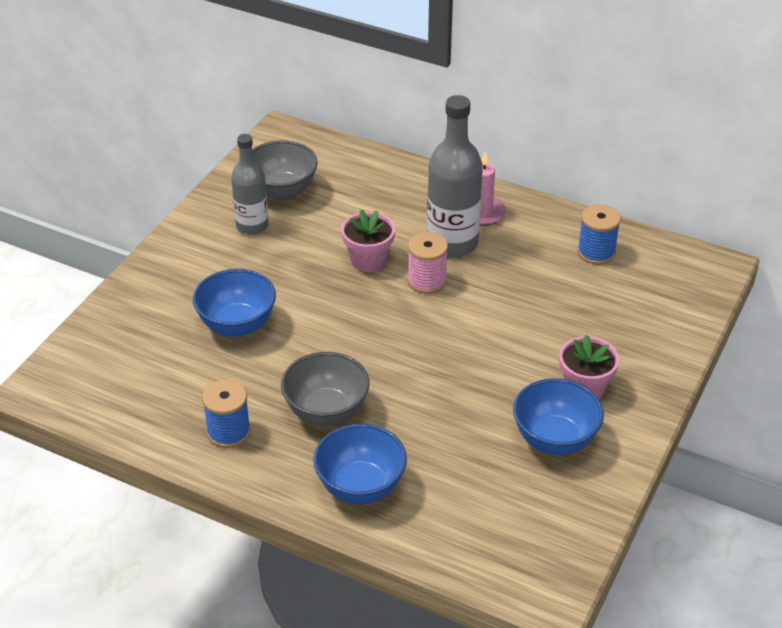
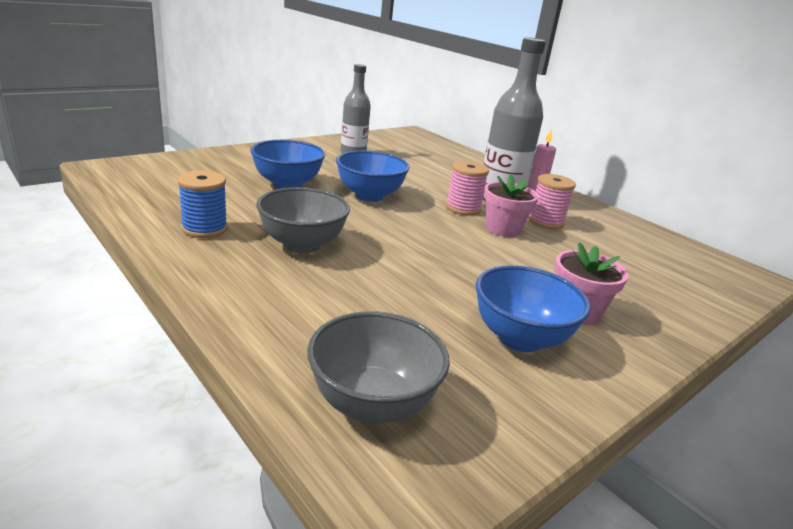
camera: 20 degrees right, 15 degrees down
grey bowl [252,140,318,201] -> grey bowl moved to [307,311,450,424]
blue bowl [313,424,407,504] -> blue bowl moved to [336,151,410,202]
pink flower pot [341,209,395,272] -> pink flower pot moved to [484,174,539,237]
blue spool [577,204,621,265] -> none
none -> pink spool [528,174,576,229]

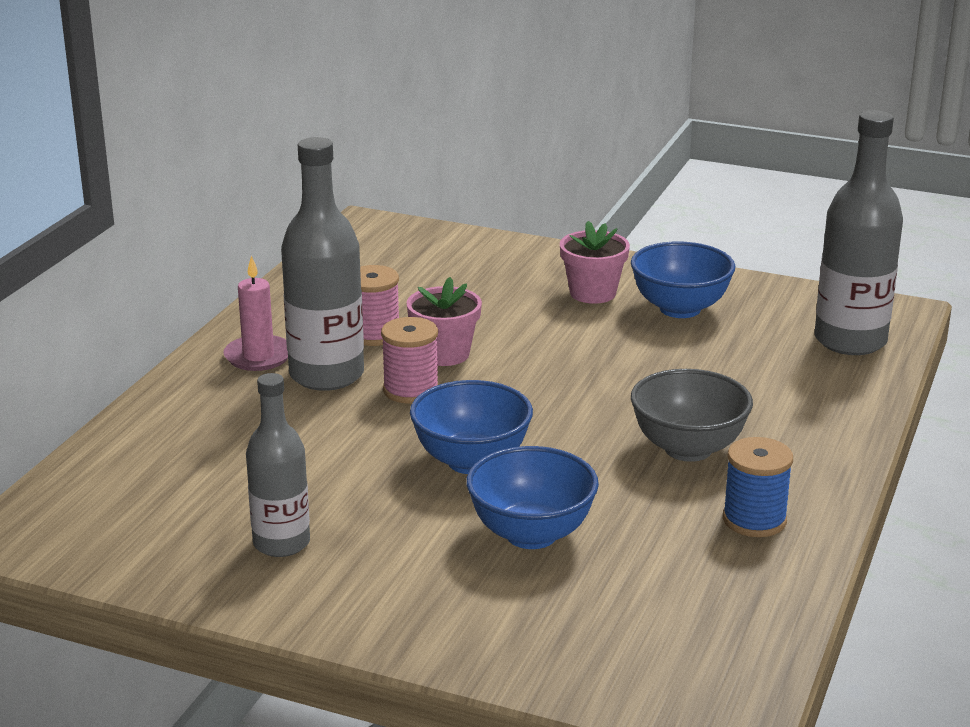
camera: 115 degrees left, 0 degrees up
grey bowl [307,311,450,424] -> grey bottle [814,110,903,355]

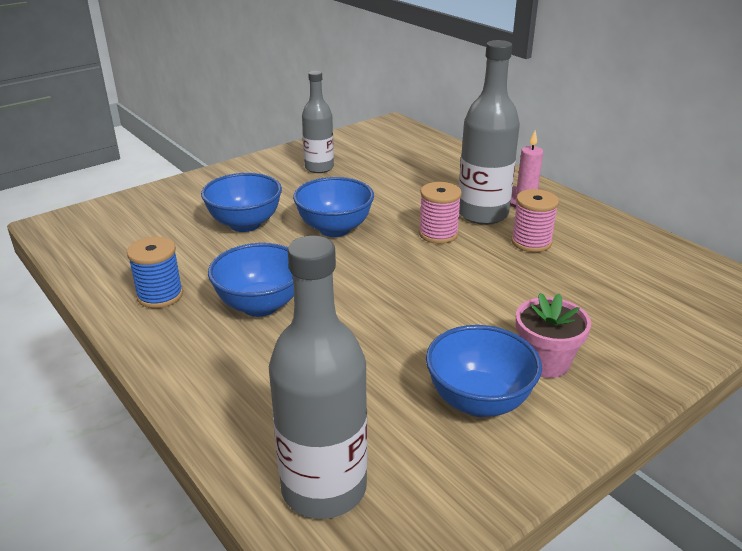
camera: 120 degrees right, 5 degrees up
pink flower pot [406,277,482,366] -> none
grey bowl [631,369,753,462] -> blue bowl [208,243,294,317]

